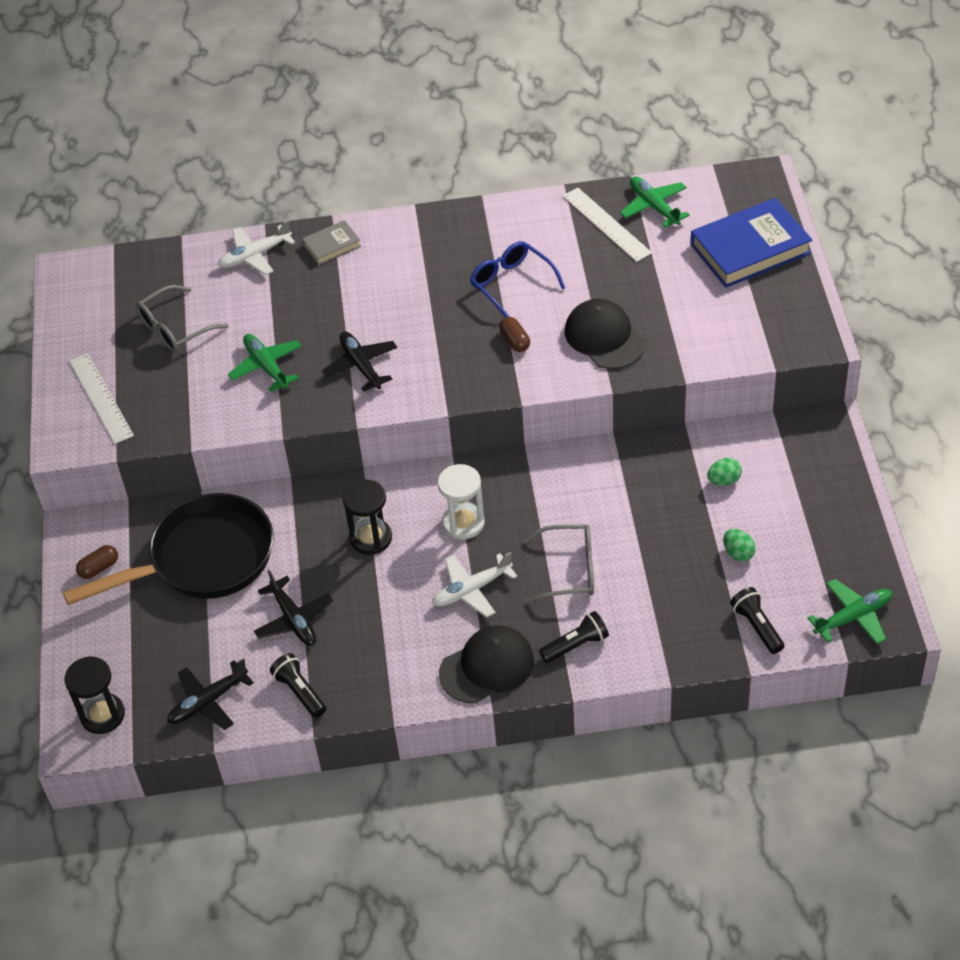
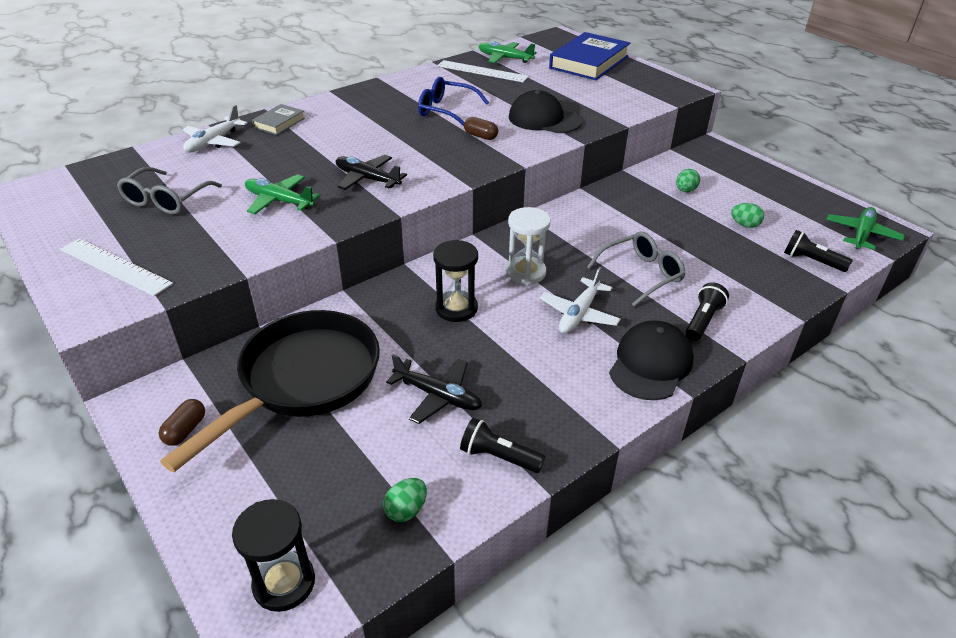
camera: 35 degrees left, 10 degrees down
black plane [167,658,254,730] -> green egg [383,478,427,522]

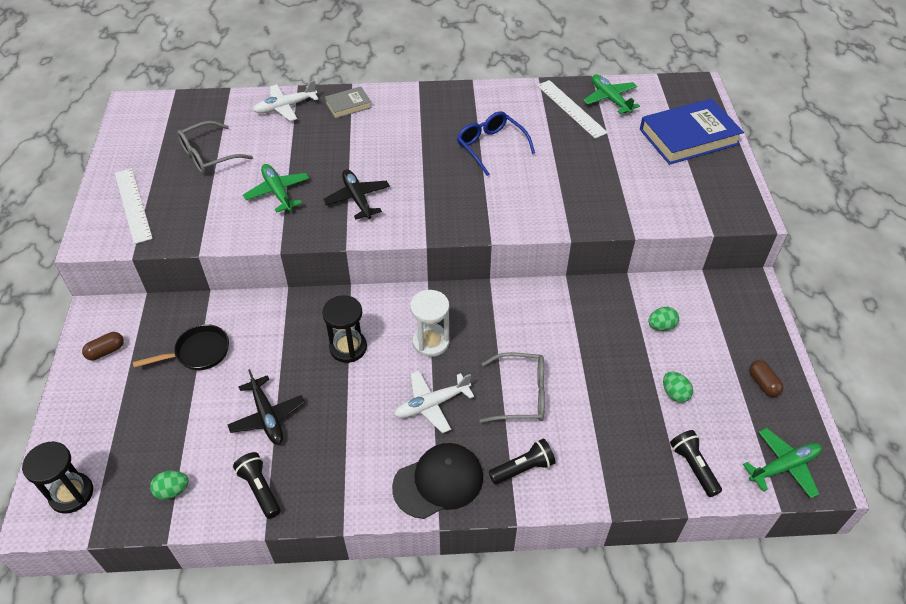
camera: 35 degrees right, 10 degrees up
black pan [160,310,380,472] -> black pan [133,324,229,370], size x0.49
brown capsule [464,117,498,140] -> brown capsule moved to [749,360,784,397]
black cap [509,90,582,133] -> none

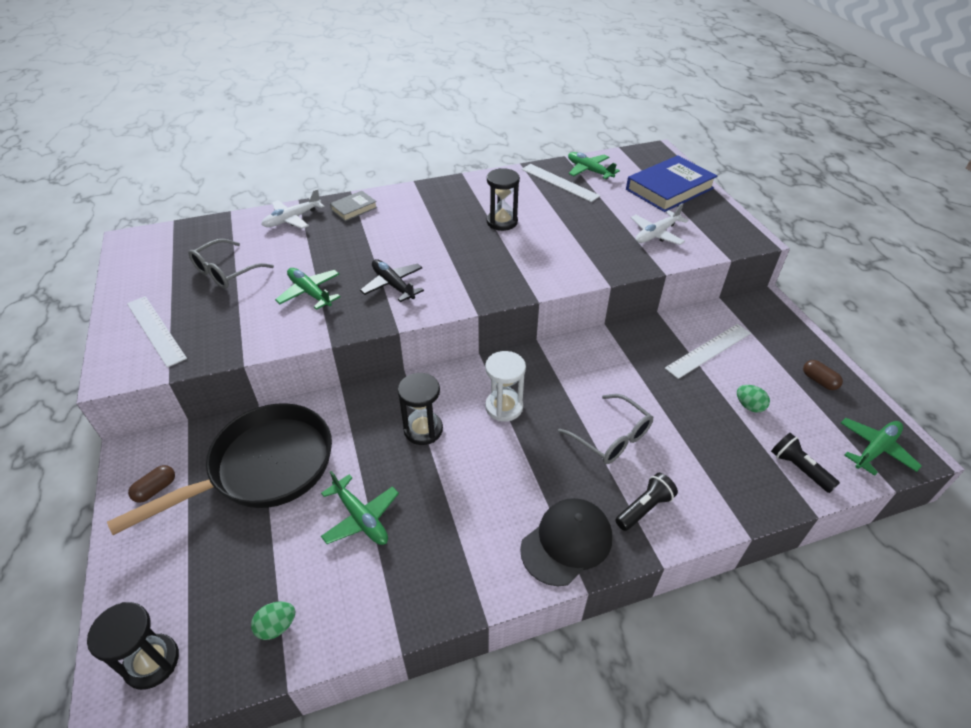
camera: 15 degrees left, 5 degrees down
black pan [133,324,229,370] -> black pan [107,403,332,535], size x2.05
black plane [227,369,305,445] -> green plane [321,471,399,545]
black flashlight [233,452,281,519] -> none
white plane [394,370,474,433] -> white plane moved to [631,203,688,245]
blue glasses [457,111,535,176] -> black hourglass [487,168,520,231]
grey glasses [480,352,545,423] -> grey glasses turned 60 degrees clockwise [558,394,653,464]
green egg [648,307,679,331] -> white ruler [665,324,751,379]

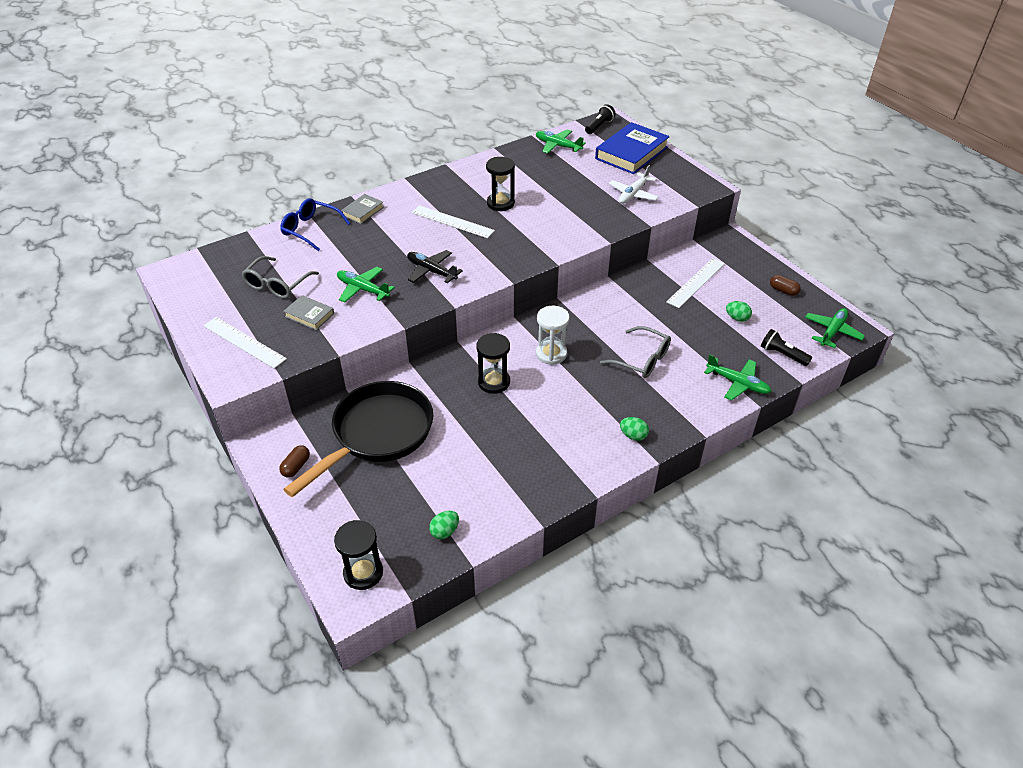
camera: 15 degrees left, 0 degrees up
white plane [261,189,324,229] -> blue glasses [280,198,350,251]
green plane [321,471,399,545] -> green plane moved to [704,354,772,401]
black cap [520,498,612,586] -> green egg [620,417,649,441]
white ruler [521,164,600,202] -> white ruler moved to [412,205,495,238]
black flashlight [615,473,678,531] -> black flashlight moved to [585,104,615,134]
none -> grey book [283,295,334,330]

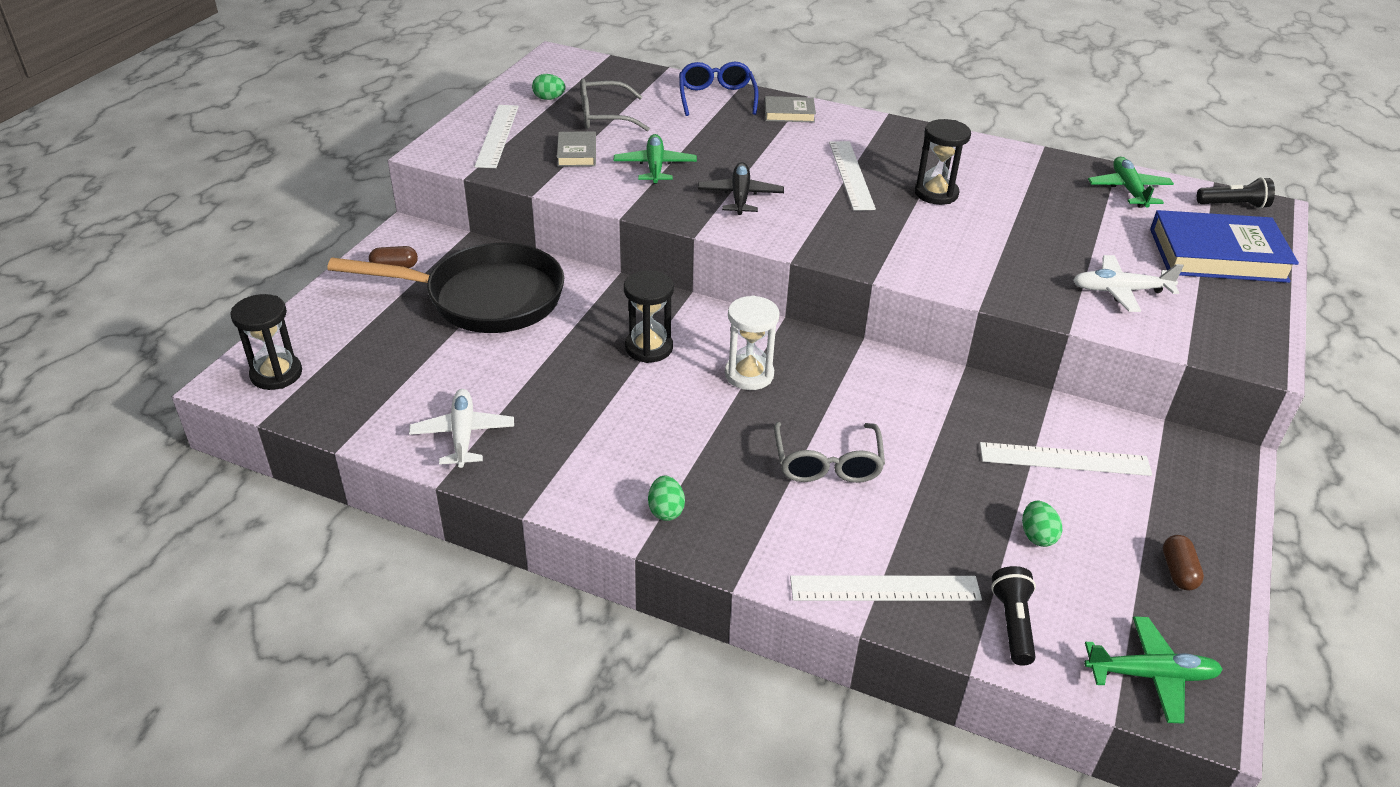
camera: 55 degrees right, 5 degrees down
green egg [429,511,459,539] -> green egg moved to [532,74,566,100]
green plane [704,354,772,401] -> white ruler [790,575,982,601]
none -> white plane [409,389,514,468]

